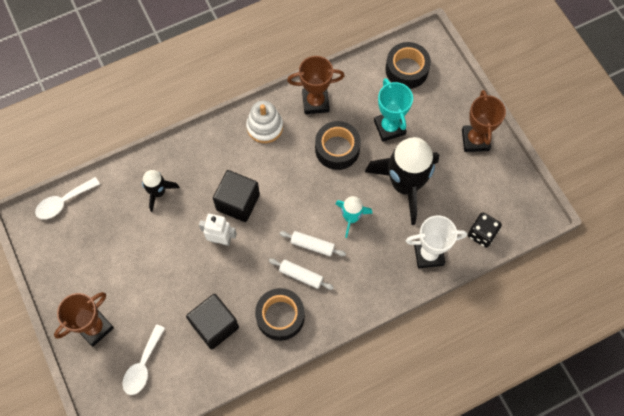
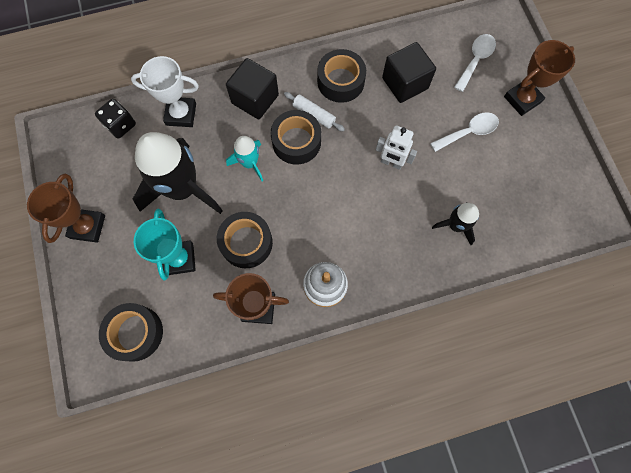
camera: 170 degrees left, 5 degrees up
white spoon [35,177,100,219] -> white spoon moved to [430,112,499,152]
black cube [213,170,260,222] -> black cube moved to [226,58,279,120]
white rolling pin [279,231,346,256] -> black tape [271,110,321,165]

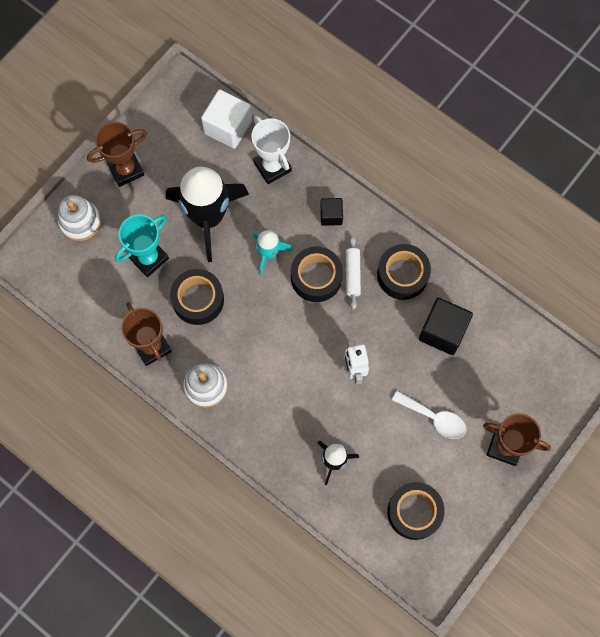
camera: 55 degrees right, 0 degrees up
black dice [95,99,136,138] -> white cube [201,89,252,149]
black tape [99,303,163,362] -> black tape moved to [387,482,445,540]
black cube [226,58,279,120] -> black cube [320,198,343,226], size x0.57
white spoon [454,34,496,92] -> none
none -> white stacking toy [58,195,101,241]

